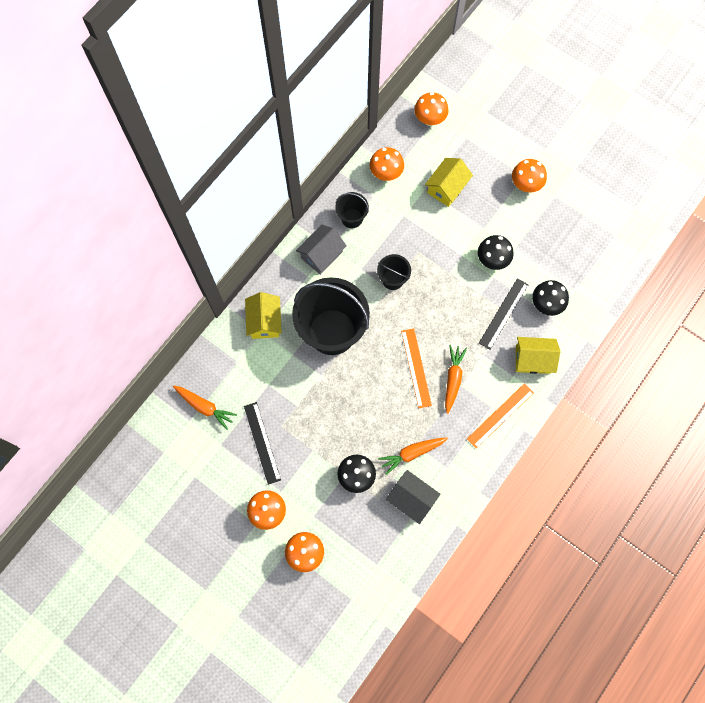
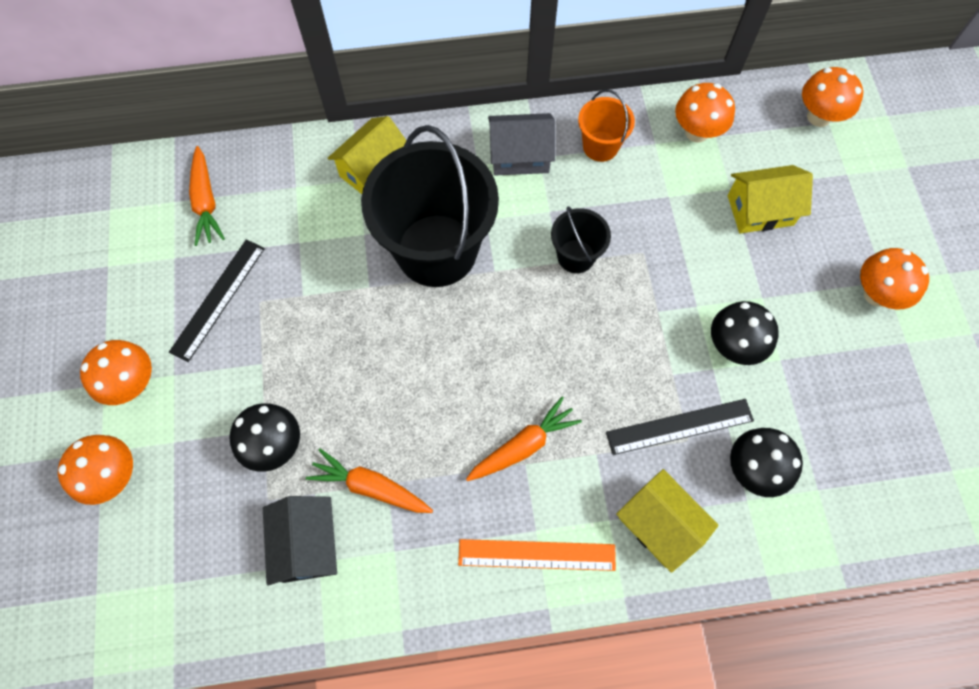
camera: 45 degrees right, 5 degrees down
black bucket [335,192,369,228] -> orange bucket [578,89,635,162]
orange ruler [401,329,432,408] -> none

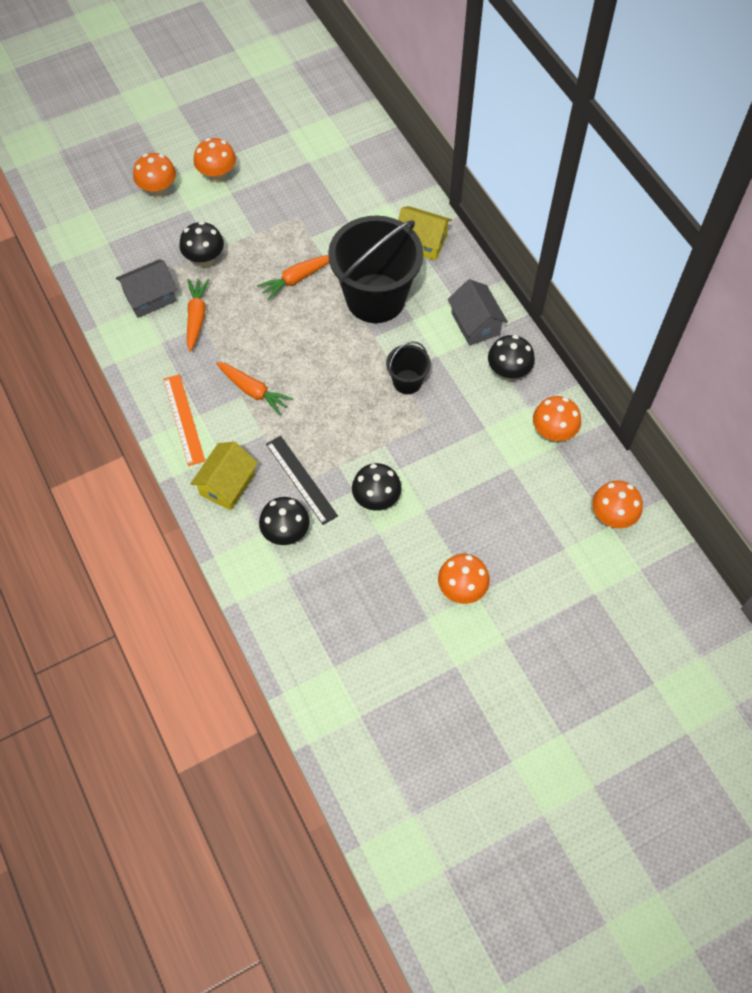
camera: 70 degrees right, 5 degrees down
black ruler [169,239,265,362] -> none
orange carrot [189,146,225,246] -> orange carrot moved to [257,255,329,300]
black house [263,496,337,586] -> grey house [116,259,177,318]
orange bucket [578,89,635,162] -> black mushroom [488,335,535,380]
yellow house [728,165,813,233] -> none

